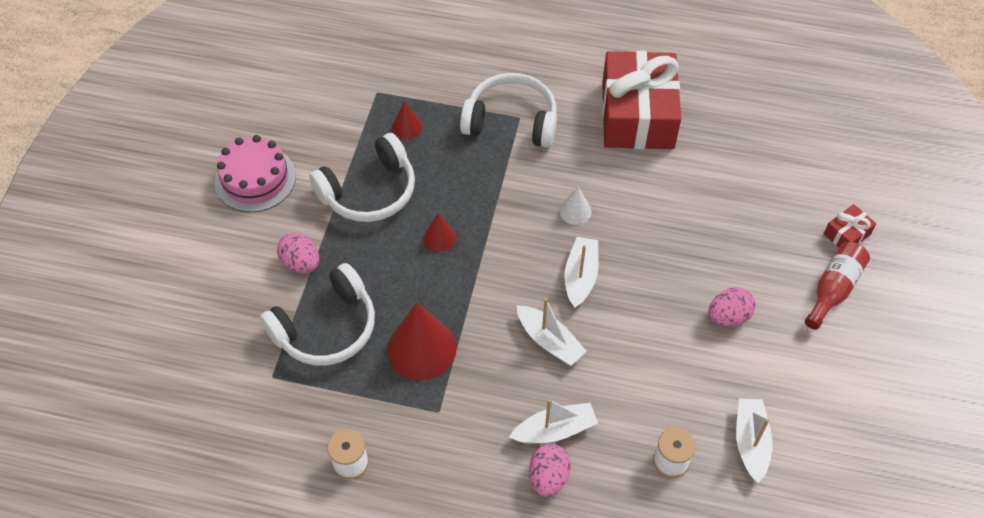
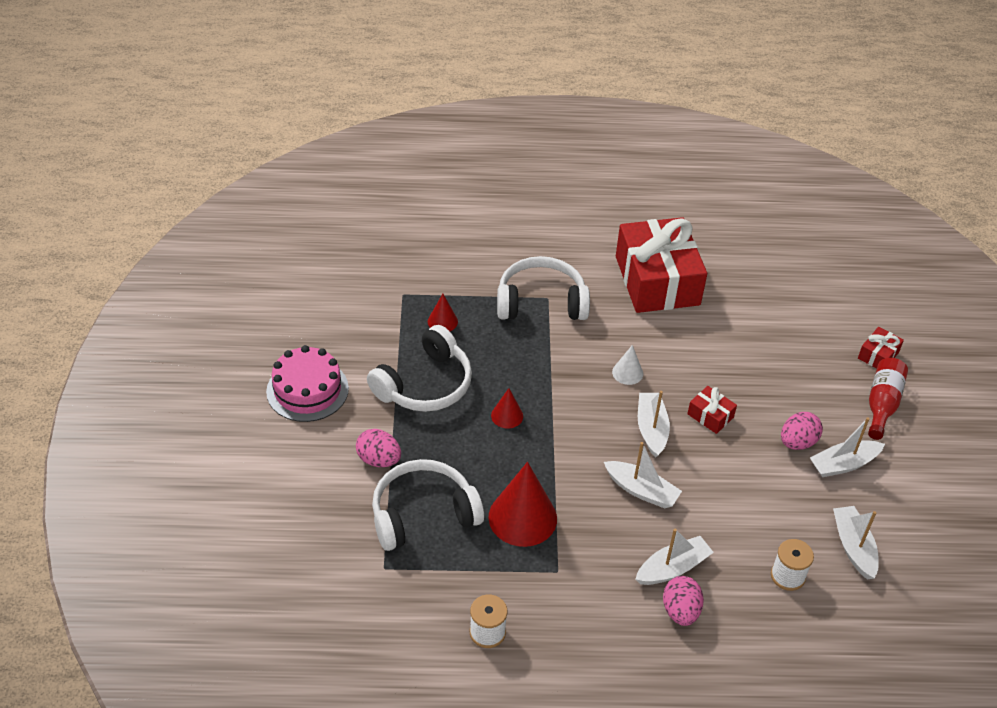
camera: 15 degrees left, 10 degrees down
white headphones [260,263,375,365] -> white headphones turned 150 degrees counterclockwise [372,459,484,551]
none -> red gift [687,386,737,434]
none -> white boat [810,417,885,477]

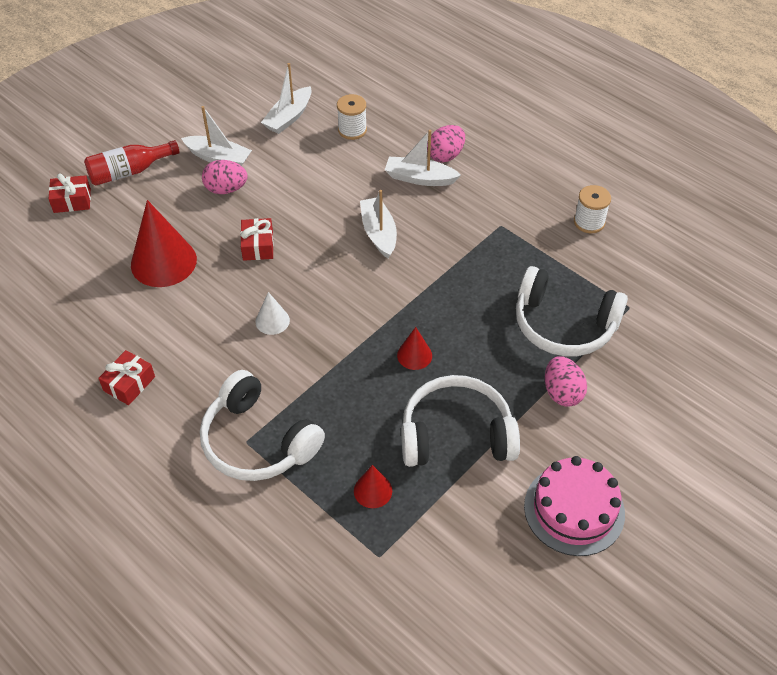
camera: 135 degrees left, 5 degrees up
red cone [488,462,557,547] -> red cone moved to [131,200,197,287]
red gift [616,217,707,313] -> red gift [98,350,155,405], size x0.41
white boat [638,391,670,458] -> none

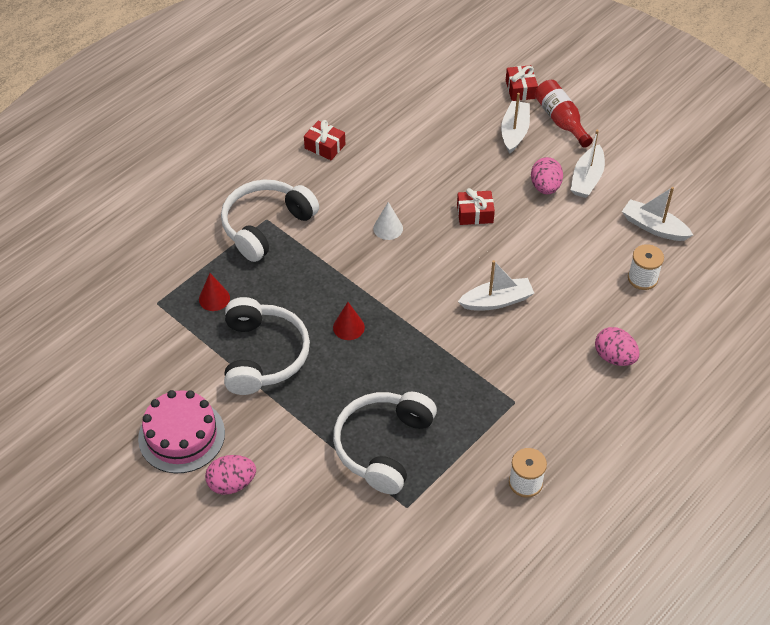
camera: 90 degrees right, 0 degrees up
red cone [131,200,197,287] -> none
white boat [385,130,461,186] -> white boat moved to [501,93,530,154]
pink egg [545,356,587,407] -> pink egg moved to [205,455,256,495]

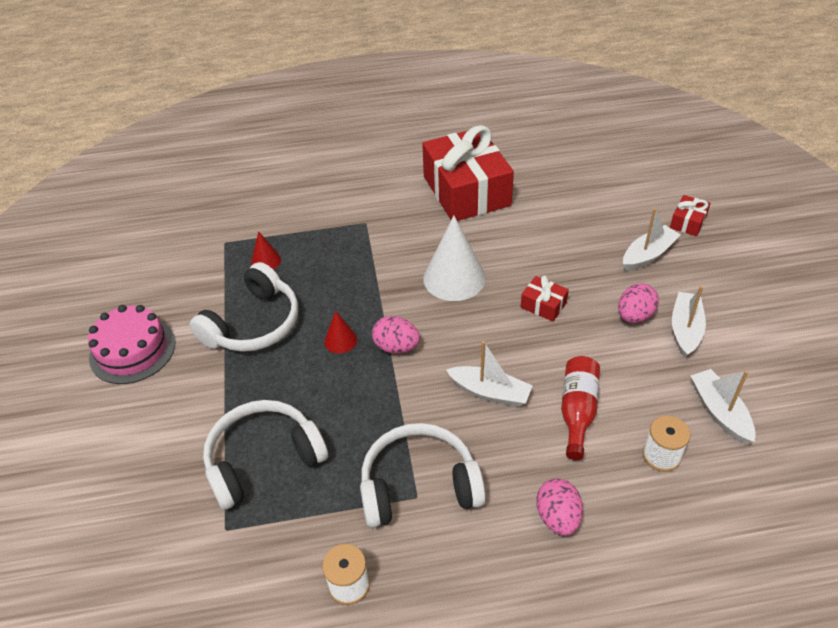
camera: 40 degrees right, 5 degrees down
pink egg [205,455,256,495] -> pink egg moved to [372,316,420,354]
white headphones [221,180,319,262] -> white headphones moved to [360,423,486,528]
red gift [304,120,345,160] -> red gift [422,125,514,221], size x2.45
white cone [373,202,403,240] -> white cone [424,216,485,301], size x2.00
red bottle [535,80,593,148] -> red bottle moved to [561,356,600,460]
white boat [571,130,605,198] -> white boat turned 135 degrees clockwise [672,286,706,357]

